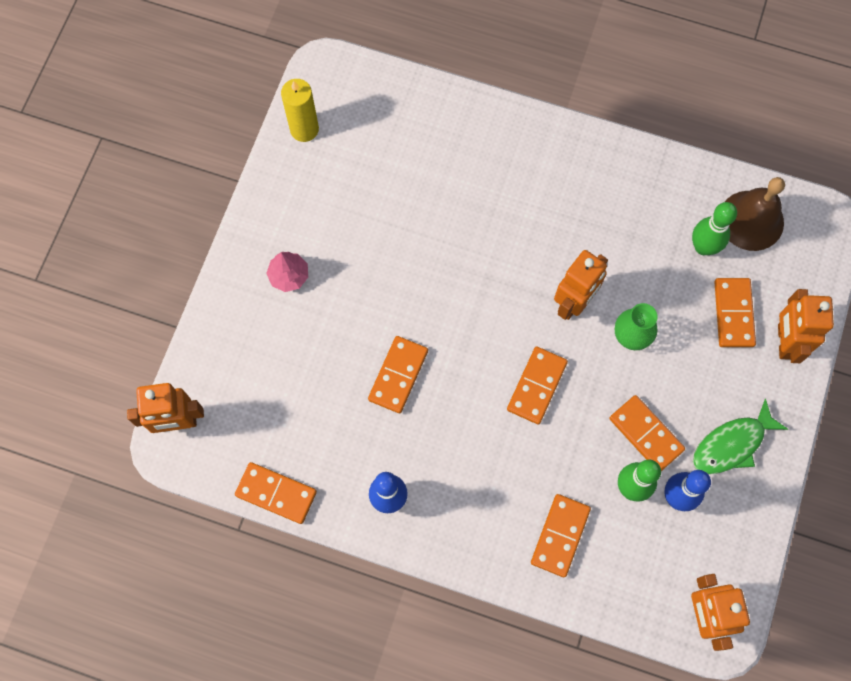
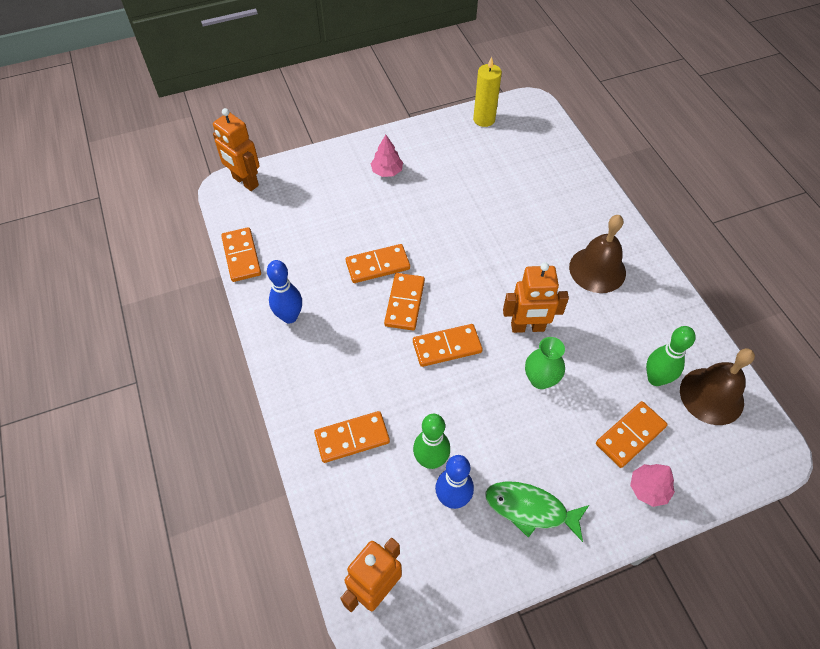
camera: 50 degrees right, 15 degrees down
orange domino [609,395,685,471] -> orange domino moved to [384,273,425,330]
orange robot [778,289,834,363] -> pink tree [630,464,675,507]
none -> brown bell [569,215,626,293]

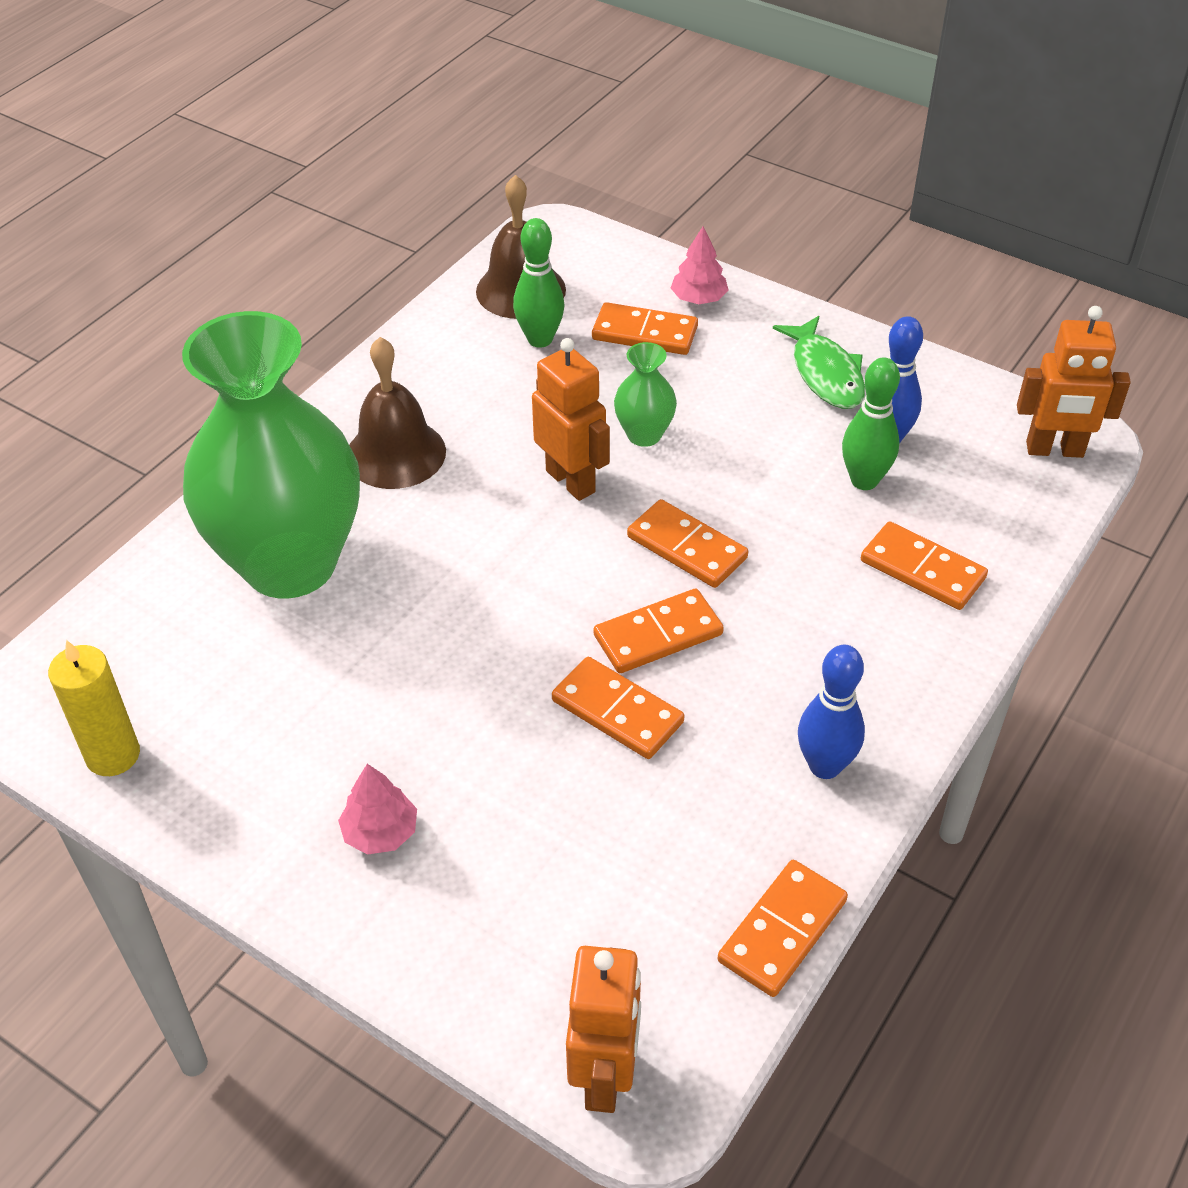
camera: 125 degrees left, 10 degrees down
none -> green vase [182,311,360,599]

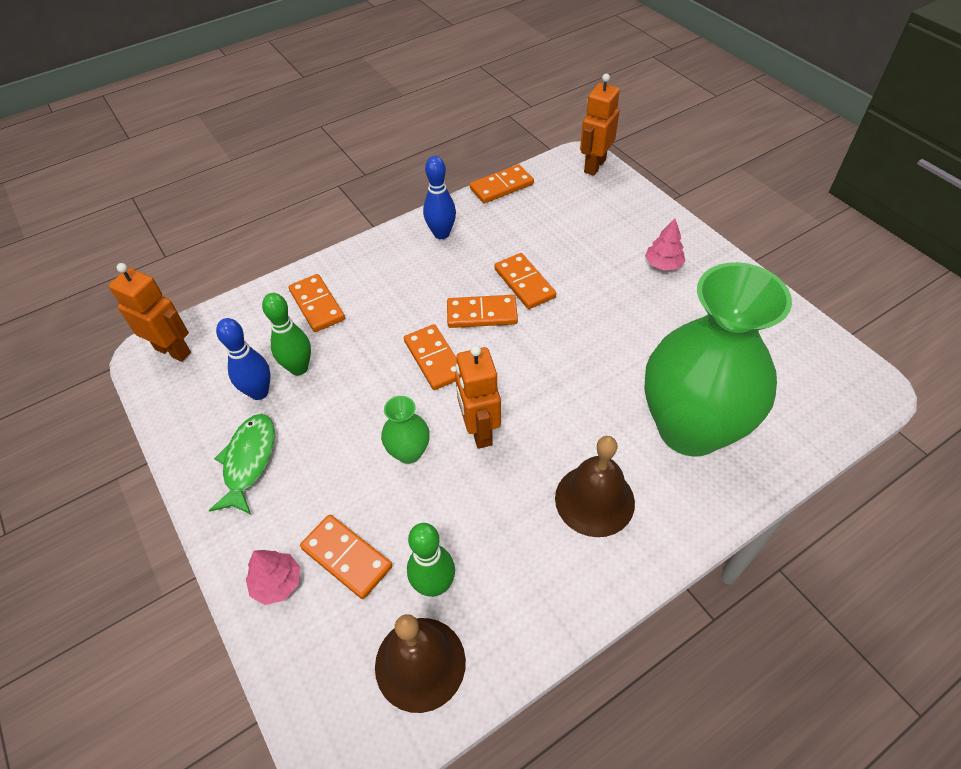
camera: 155 degrees left, 5 degrees up
yellow candle [48,640,140,776] -> none

